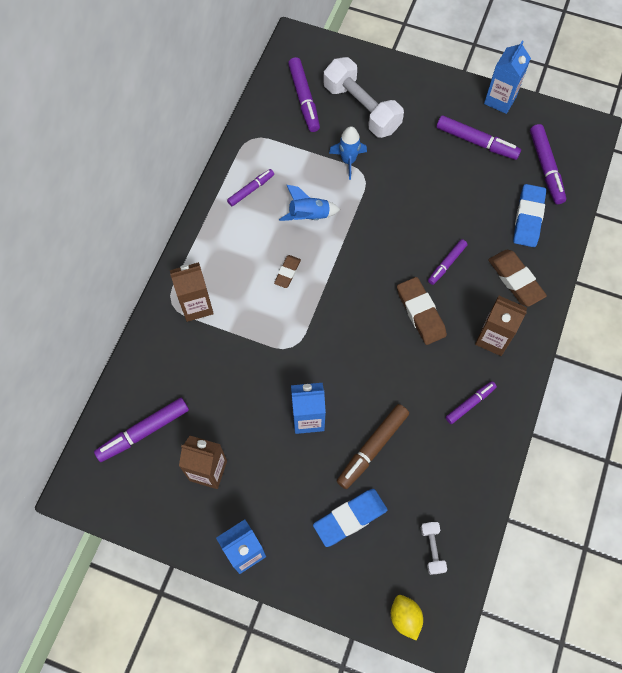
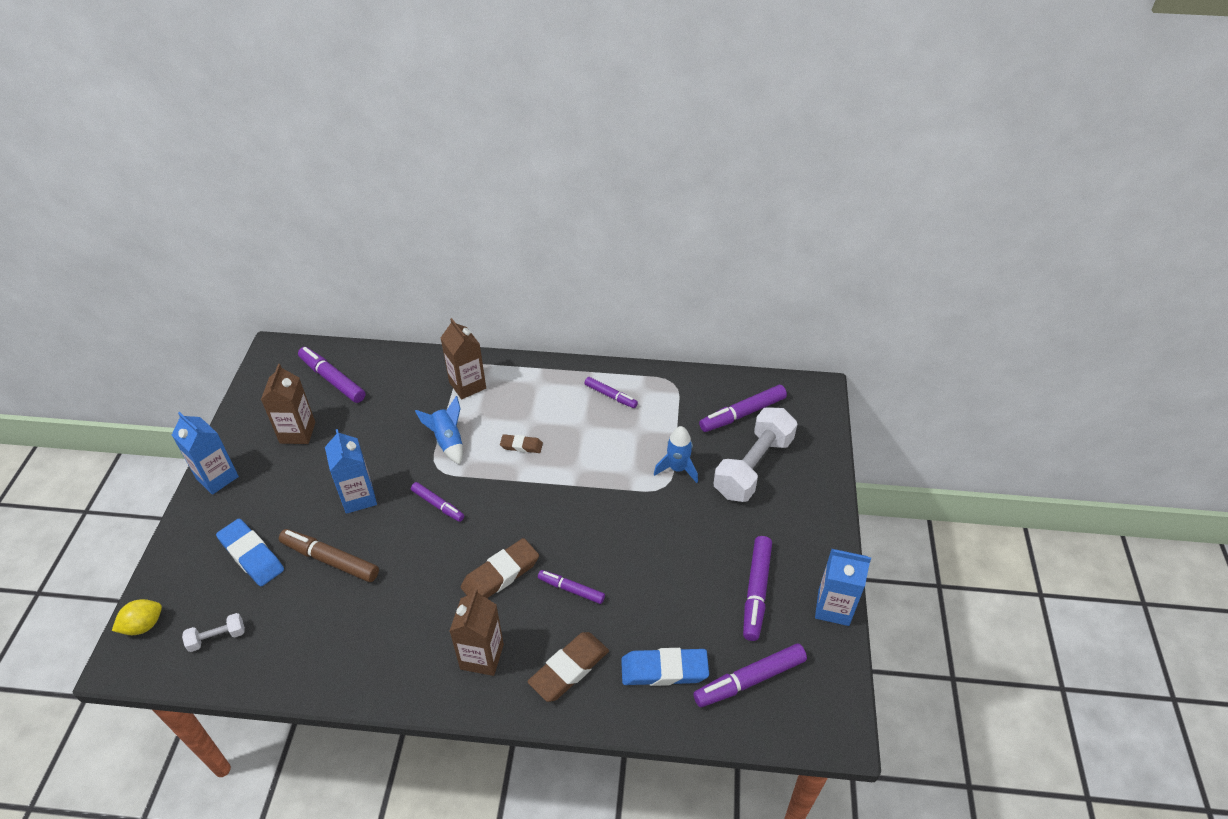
camera: 75 degrees right, 20 degrees down
blue rocket [279,185,340,221] -> blue rocket moved to [415,396,463,465]
purple marker [446,381,497,424] -> purple marker moved to [411,482,464,522]

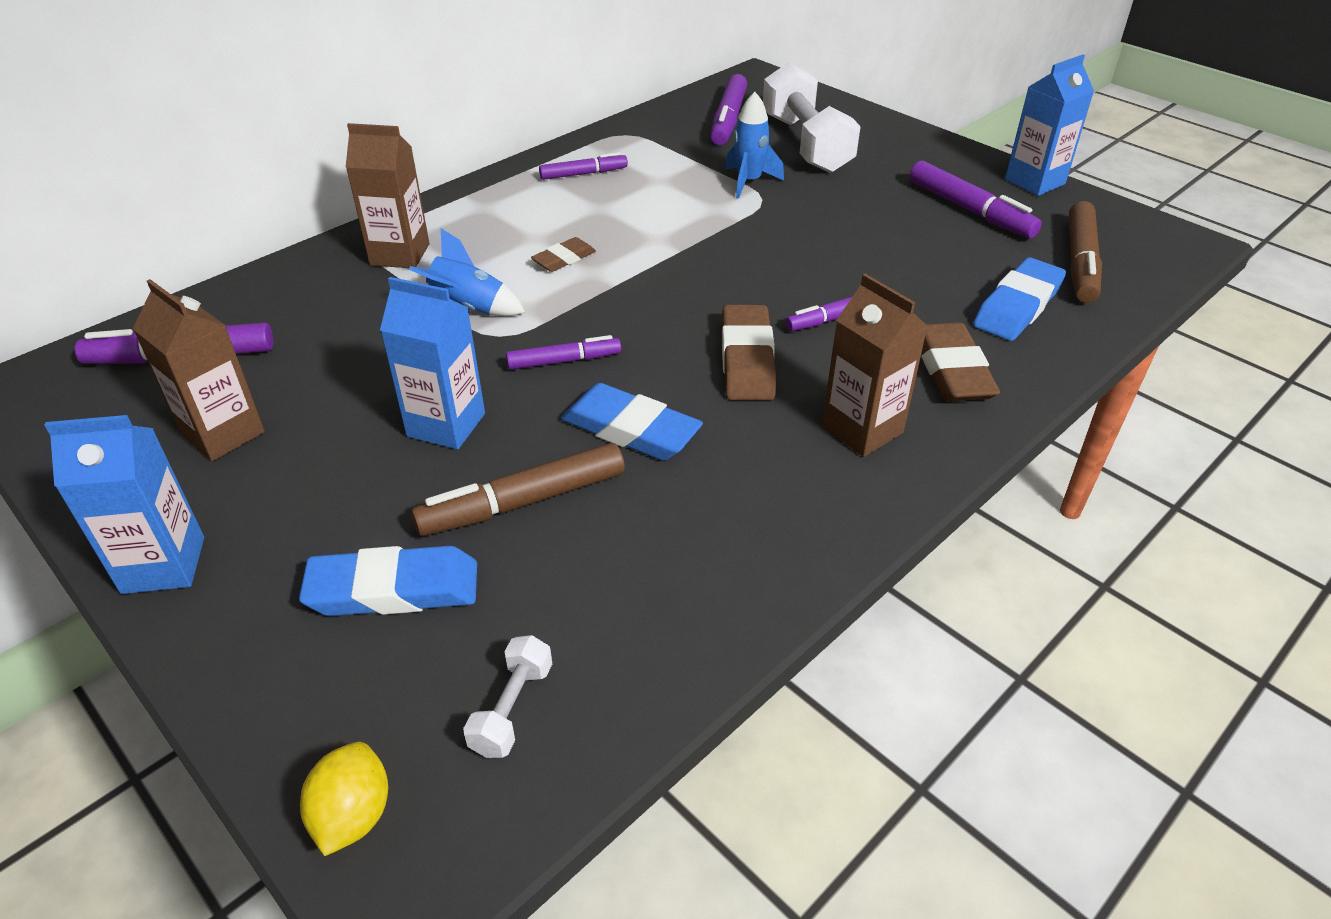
camera: 50 degrees left, 5 degrees down
purple marker [693,644,807,707] -> brown marker [1069,201,1102,303]
none -> blue eraser [561,383,703,461]

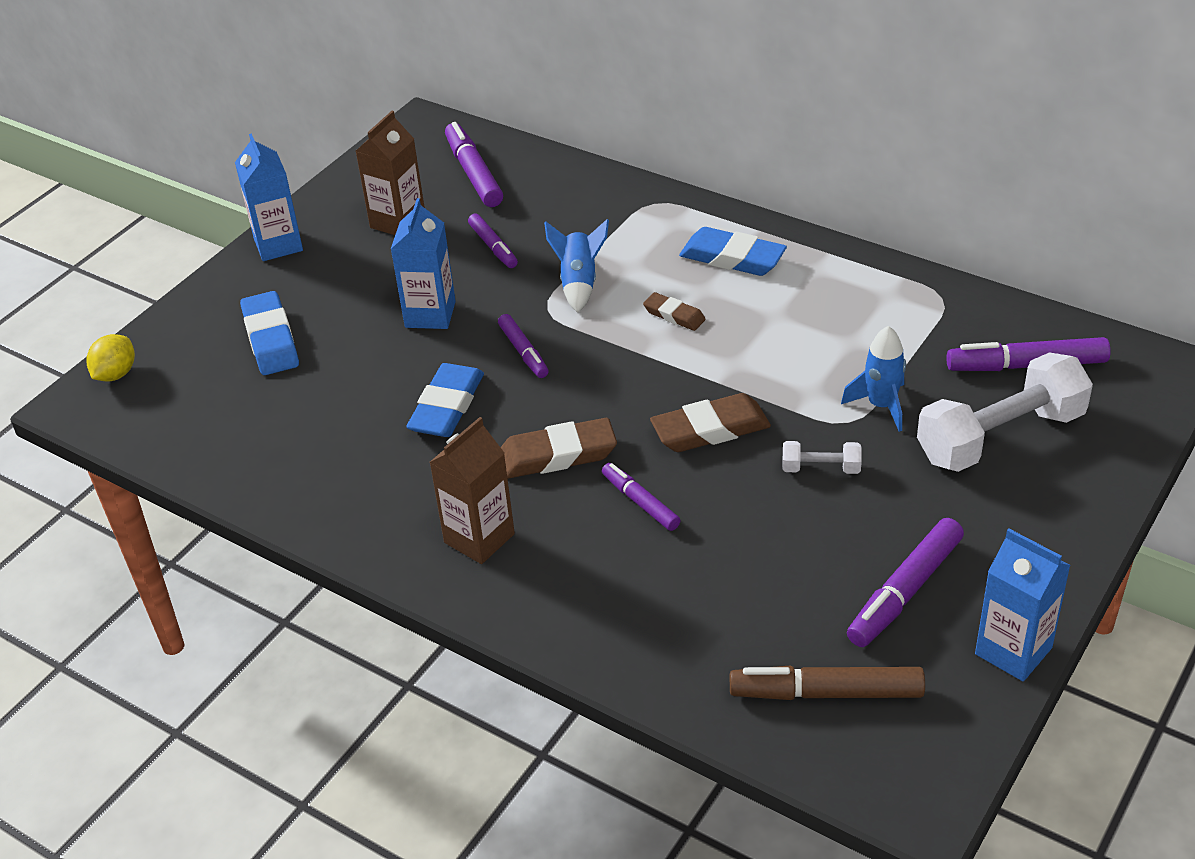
camera: 80 degrees right, 0 degrees up
yellow lemon [300,742,388,856] -> yellow lemon turned 60 degrees counterclockwise [86,334,135,382]
brown carton [346,123,430,268] -> none
brown marker [411,443,625,536] -> none
white dumbbell [463,635,552,758] -> white dumbbell moved to [782,441,862,474]
purple marker [539,152,628,180] -> purple marker moved to [468,213,518,268]
brown eraser [921,322,1000,401] -> brown eraser moved to [650,393,771,452]
blue eraser [973,257,1066,341] -> blue eraser moved to [679,227,787,276]

